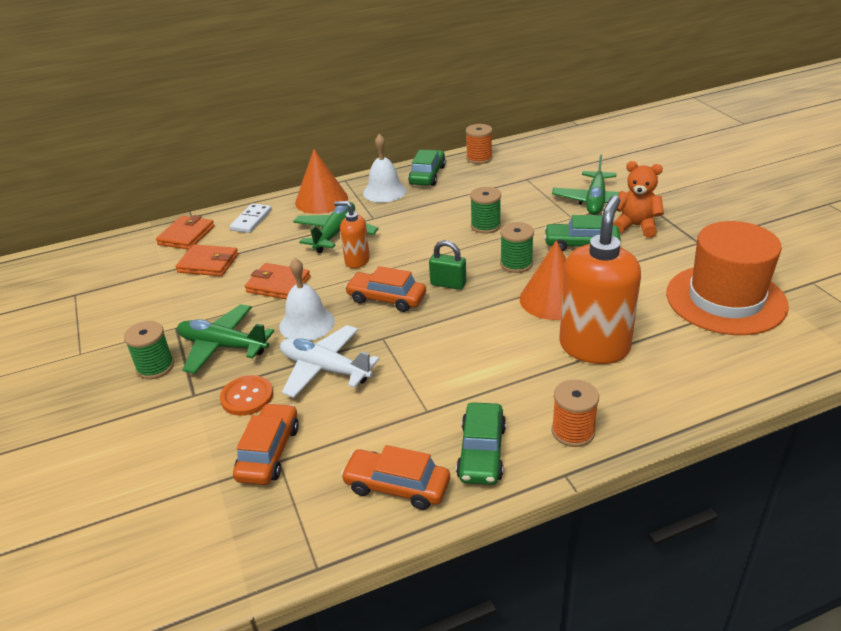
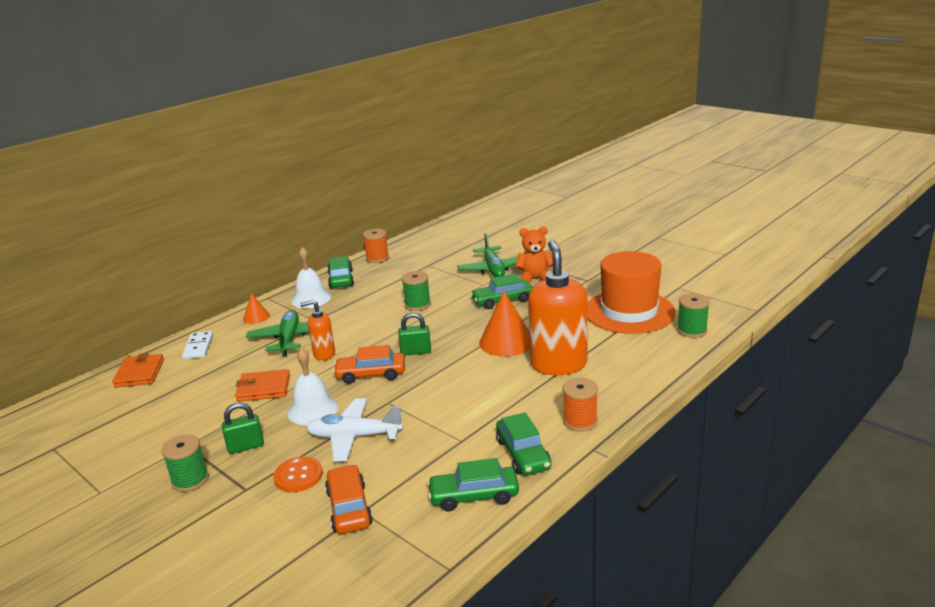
camera: 25 degrees left, 10 degrees down
orange wallet [176,244,238,276] -> none
green plane [177,304,274,374] -> green padlock [222,402,264,454]
orange cone [295,149,348,214] -> orange cone [243,293,270,324], size x0.53
orange car [341,445,450,510] -> green car [427,458,519,511]
green spool [500,222,534,273] -> green spool moved to [677,293,710,338]

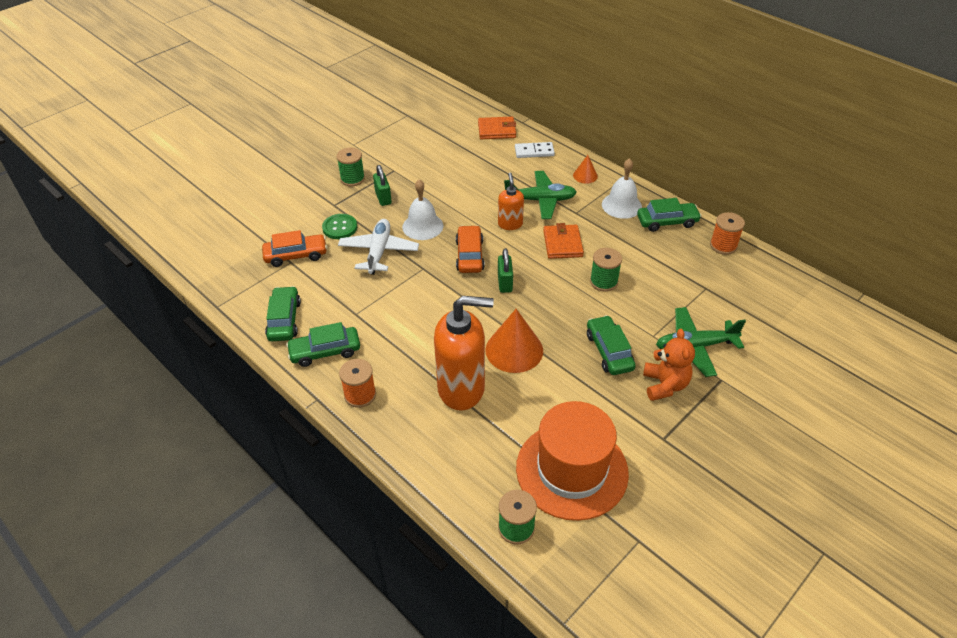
camera: 90 degrees right, 20 degrees up
orange wallet [235,369,290,402] -> orange wallet moved to [543,223,584,259]
orange button [273,457,323,492] -> green button [322,214,357,239]

